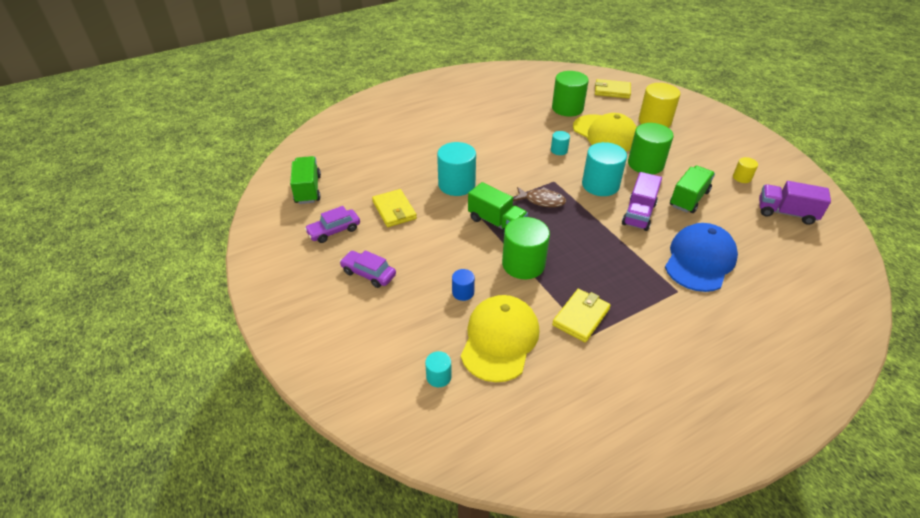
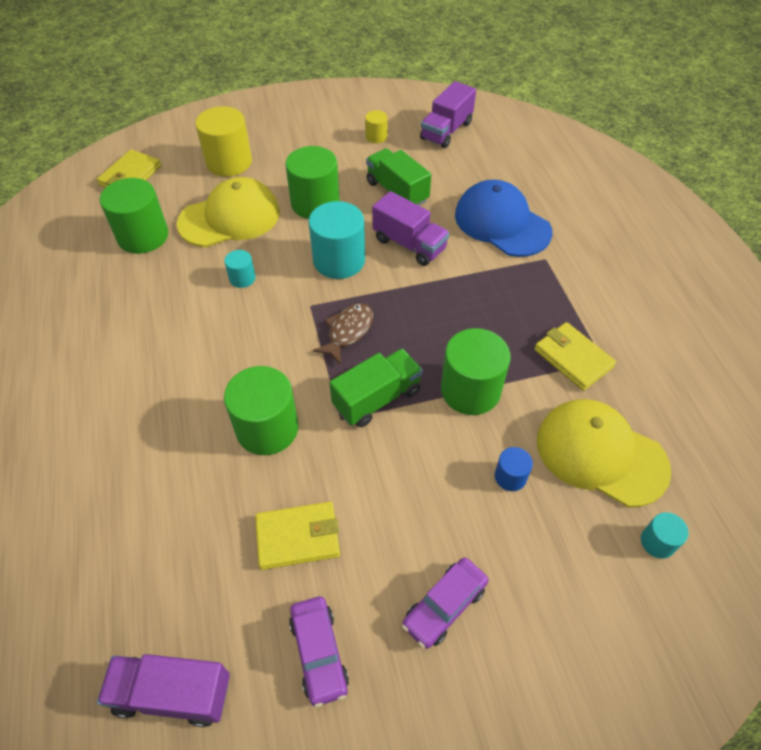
camera: 75 degrees left, 10 degrees up
green truck [290,156,321,204] -> purple truck [97,654,230,727]
turquoise cylinder [437,142,476,196] -> green cylinder [224,366,299,455]

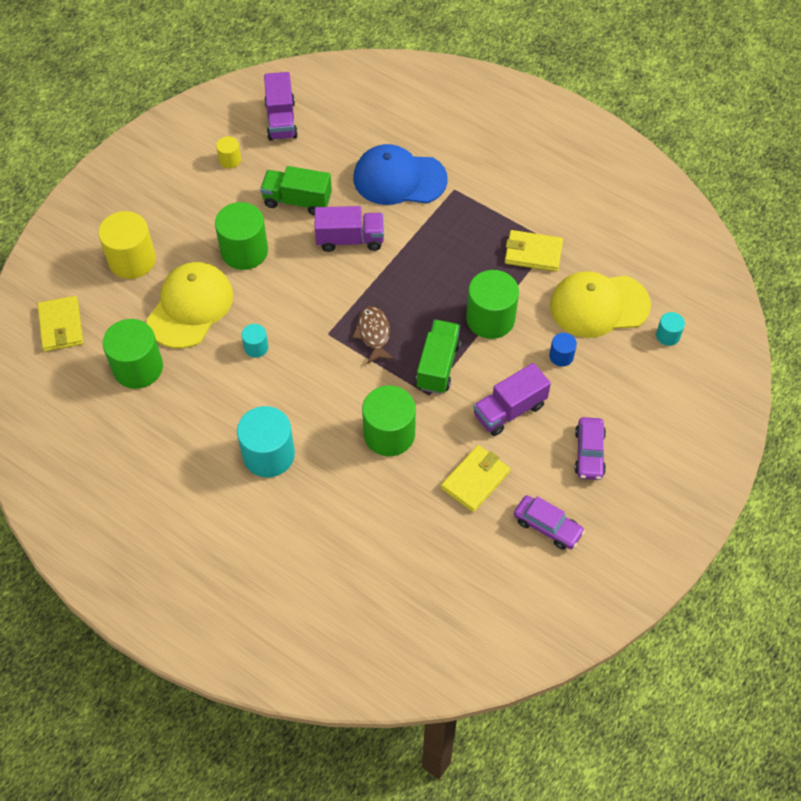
camera: 40 degrees left, 5 degrees up
purple truck [97,654,230,727] -> purple truck moved to [473,363,551,436]
turquoise cylinder [308,201,365,279] -> turquoise cylinder moved to [237,406,295,477]

